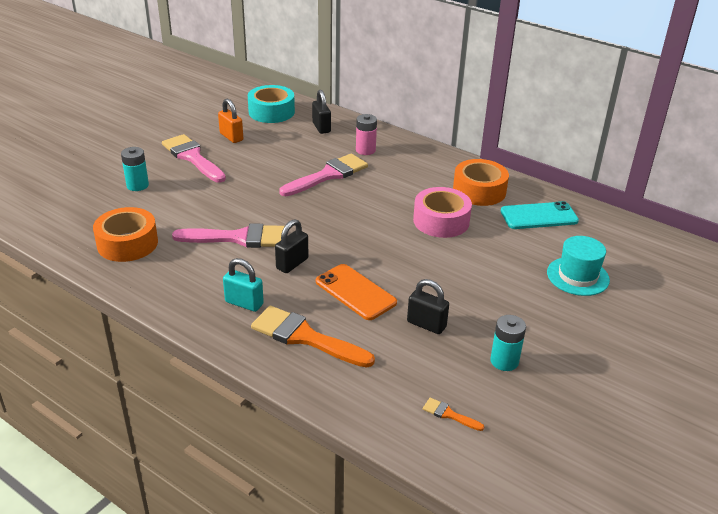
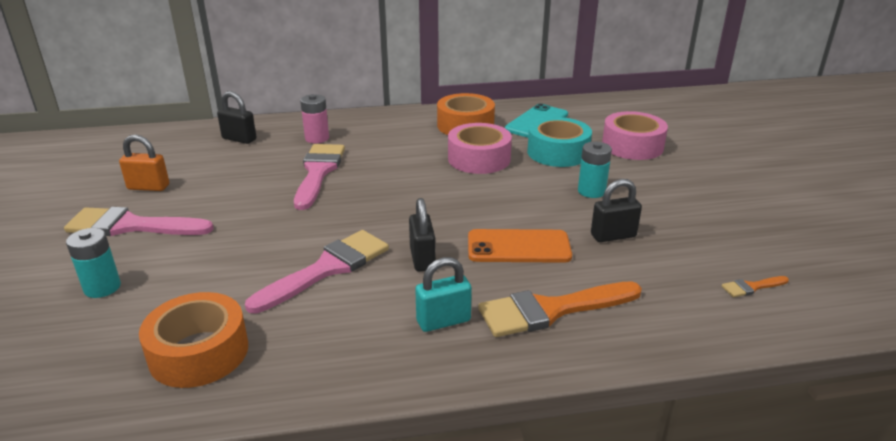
camera: 45 degrees left, 5 degrees down
turquoise tape [248,85,295,123] -> turquoise tape moved to [527,117,592,167]
turquoise battery [490,315,526,371] -> turquoise battery moved to [578,142,612,198]
turquoise hat [547,236,610,296] -> pink tape [602,111,668,160]

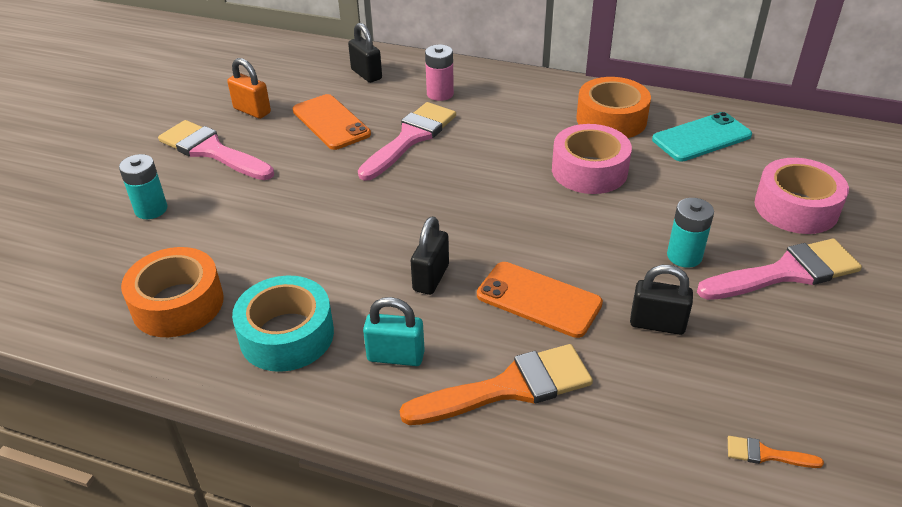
camera: 30 degrees right, 10 degrees up
pink brush [245,230,389,314] -> pink brush moved to [697,239,862,300]
orange brush [478,281,642,337] -> orange brush turned 150 degrees clockwise [400,344,593,425]
turquoise tape [527,117,592,167] -> turquoise tape moved to [232,275,334,372]
none -> orange phone [292,94,371,150]

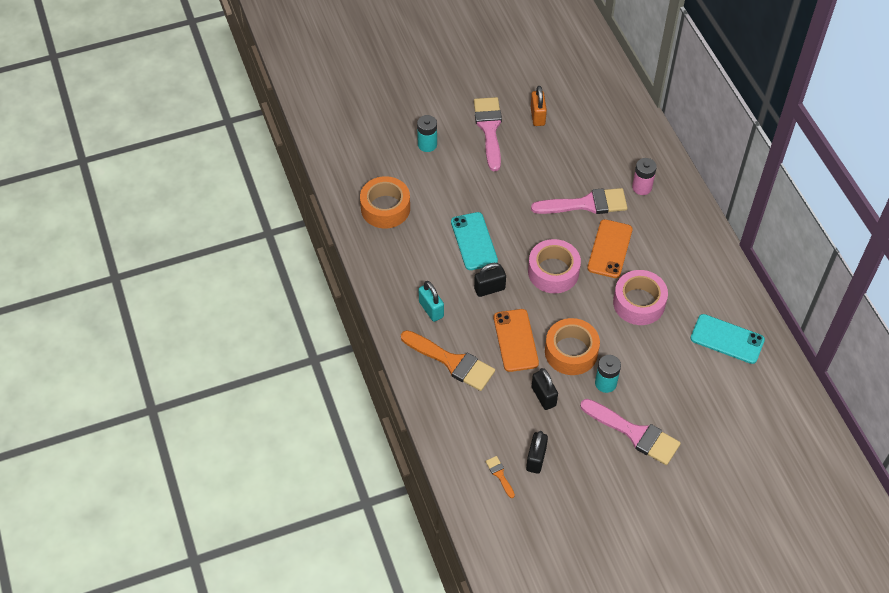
camera: 50 degrees right, 15 degrees up
turquoise tape [232,275,334,372] -> none
orange phone [292,94,371,150] -> orange phone moved to [587,219,633,278]
black padlock [348,23,382,83] -> black padlock moved to [526,431,548,474]
orange tape [576,77,651,138] -> orange tape moved to [545,318,600,375]
pink tape [755,158,849,234] -> pink tape moved to [528,239,581,293]
none -> turquoise phone [451,212,498,270]

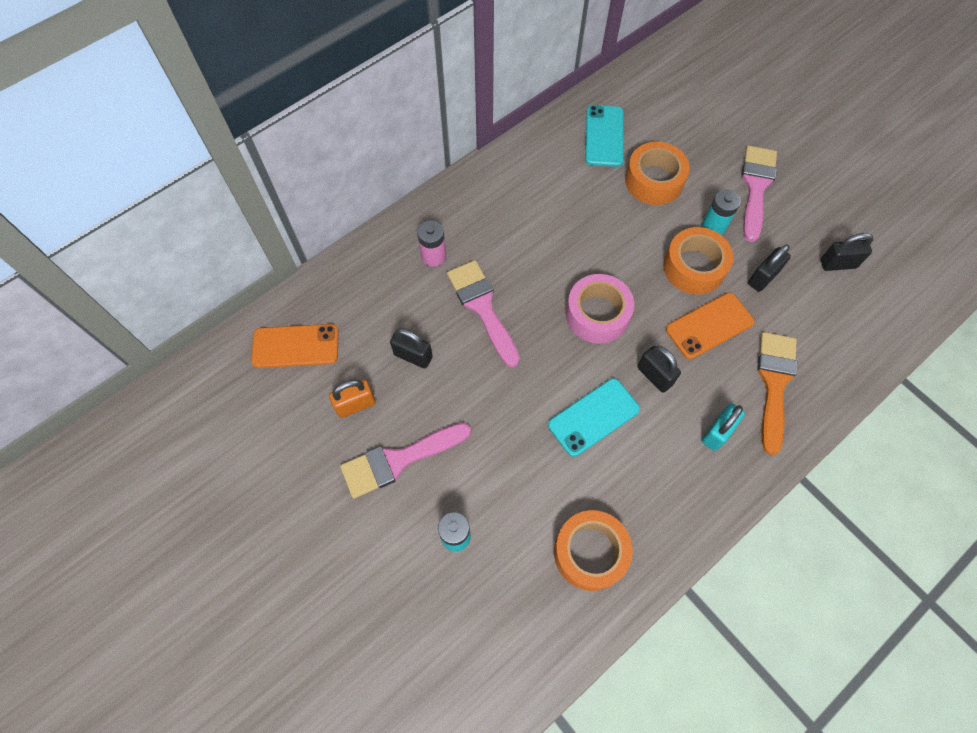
camera: 110 degrees left, 10 degrees up
orange brush [486,456,515,498] -> none
orange phone [587,219,633,278] -> orange phone moved to [251,324,339,368]
pink tape [613,270,668,325] -> none
none -> black padlock [390,328,433,369]
none -> orange tape [625,142,690,205]

